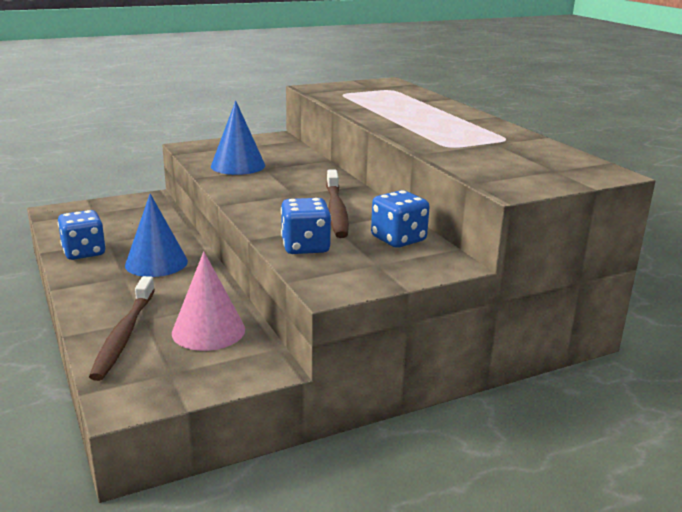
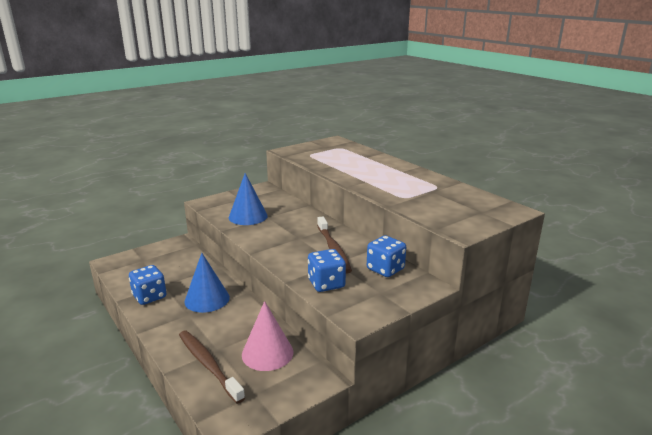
camera: 10 degrees left, 0 degrees up
brown toothbrush [89,276,155,381] -> brown toothbrush turned 150 degrees clockwise [179,330,245,404]

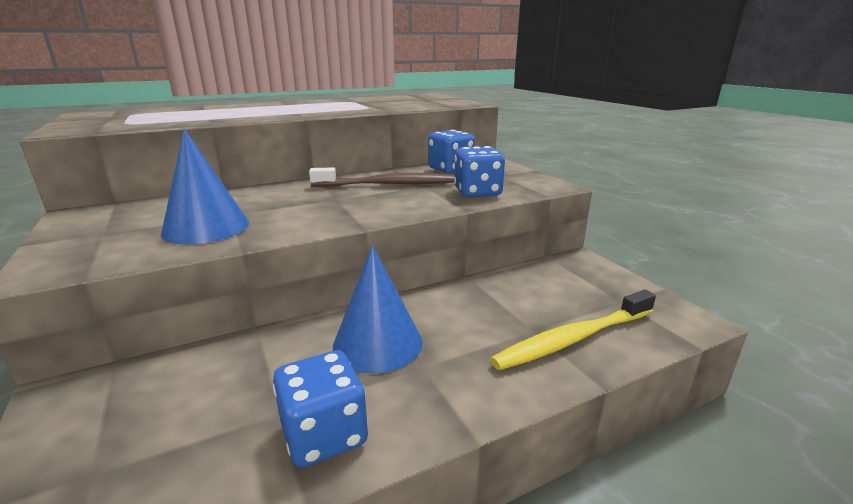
camera: 80 degrees left, 0 degrees up
brown toothbrush [179,330,245,404] -> yellow toothbrush [490,290,656,370]
pink cone [242,301,294,371] -> none

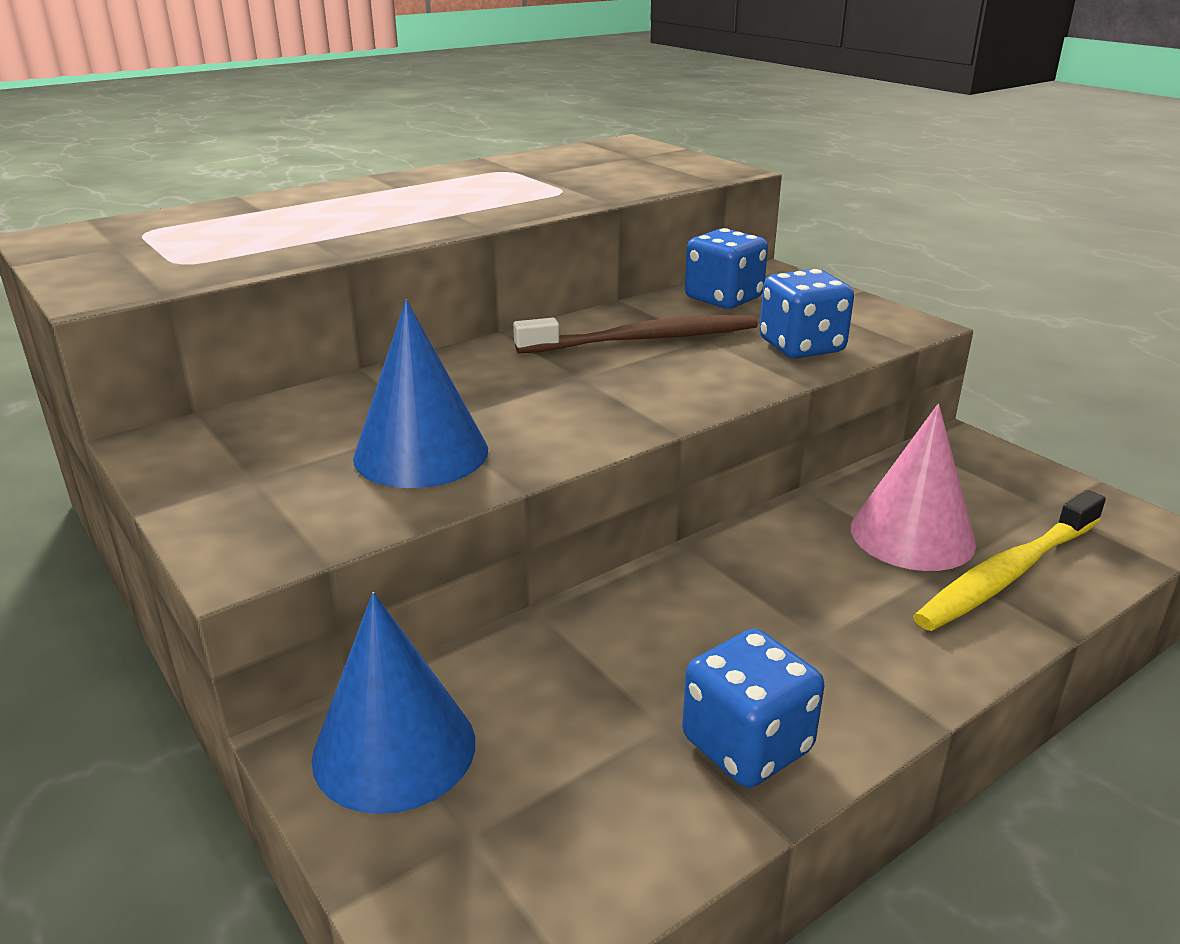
camera: 10 degrees left, 5 degrees up
blue cone [333,245,422,374] -> blue cone moved to [312,592,475,814]
none -> pink cone [851,404,976,571]

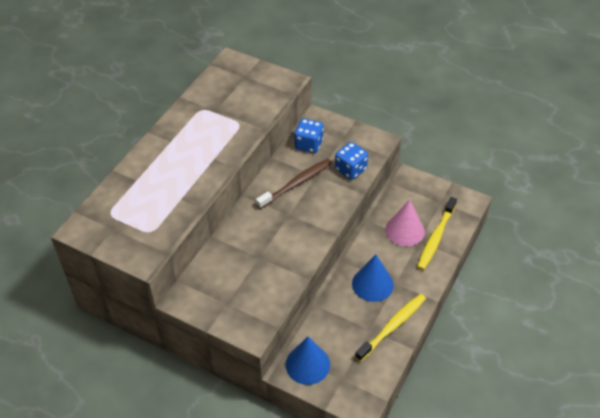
camera: 25 degrees left, 20 degrees up
blue cone [353,300,488,488] -> blue cone moved to [352,255,394,302]
blue dice [682,629,824,788] -> yellow toothbrush [355,294,426,362]

